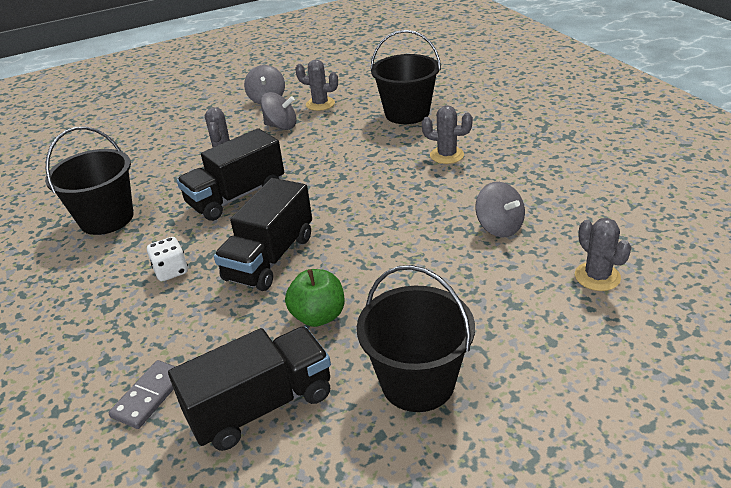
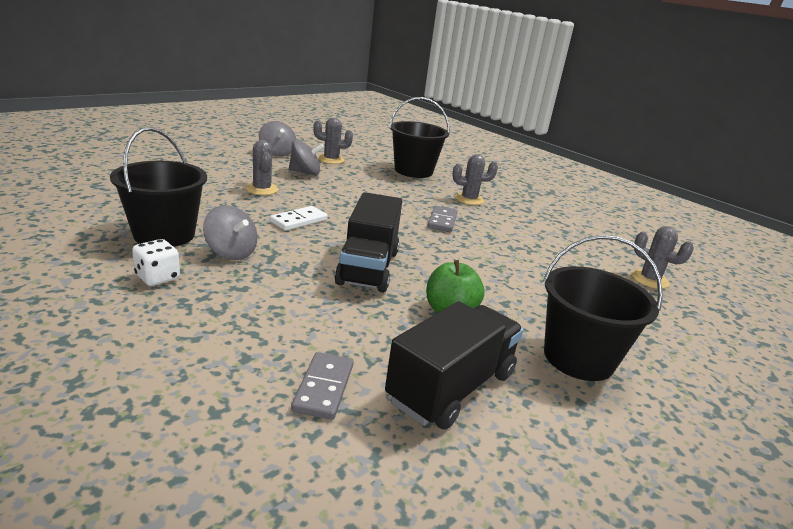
camera: 25 degrees left, 10 degrees down
white dice [147,237,188,281] -> white dice moved to [132,239,180,286]
black truck [177,128,284,221] -> white domino [270,206,327,231]
grey spinning top [475,182,525,238] -> grey spinning top moved to [203,205,257,260]
none -> grey domino [427,206,458,232]

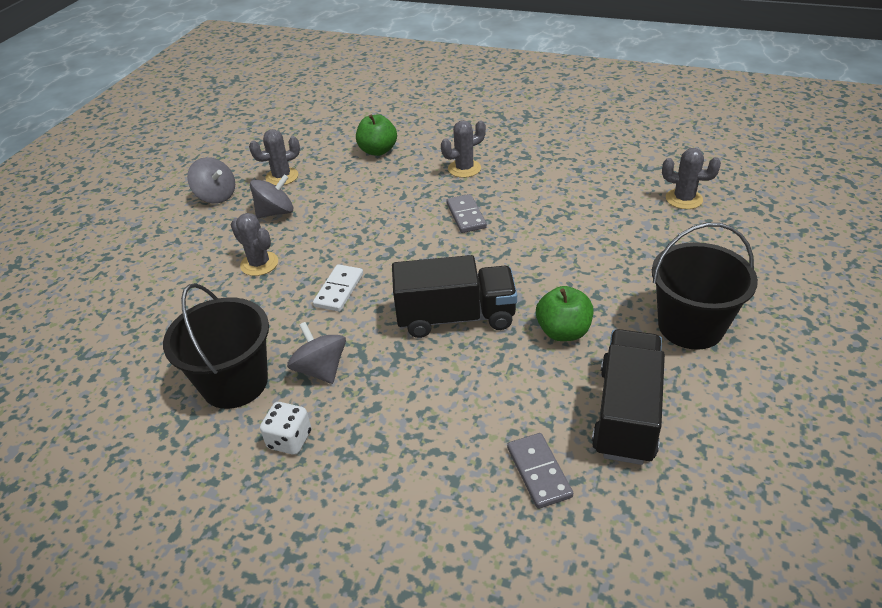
camera: 20 degrees left, 15 degrees up
grey spinning top [203,205,257,260] -> grey spinning top turned 135 degrees counterclockwise [287,322,346,384]
black truck [335,192,402,293] -> black truck turned 75 degrees counterclockwise [392,255,517,338]
black bucket [389,97,450,178] -> green apple [356,114,397,156]

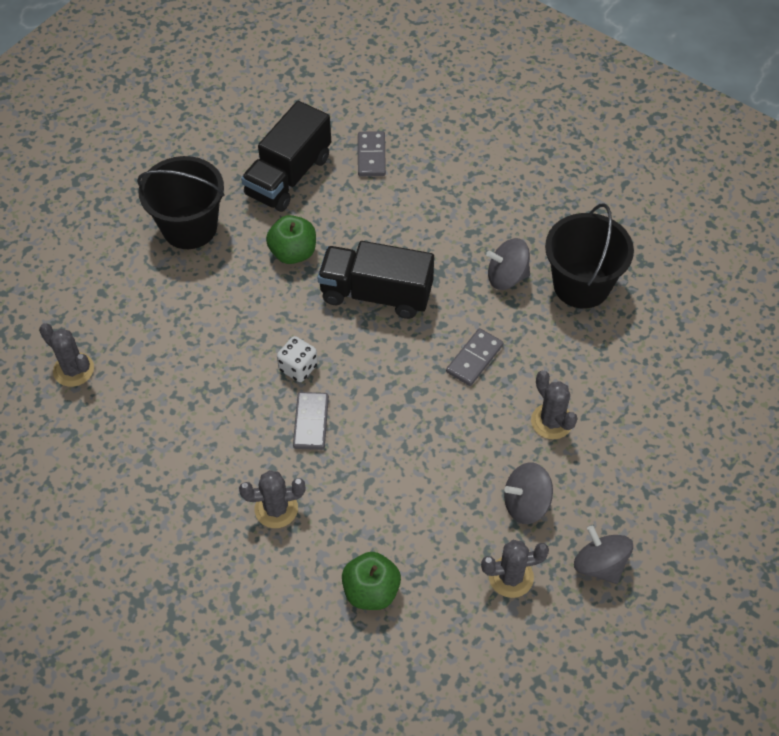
camera: 165 degrees left, 15 degrees up
white dice [260,402,311,455] -> white dice moved to [277,336,318,382]
grey spinning top [287,322,346,384] -> grey spinning top turned 105 degrees clockwise [486,238,530,290]
white domino [313,264,363,312] -> grey domino [446,328,503,386]

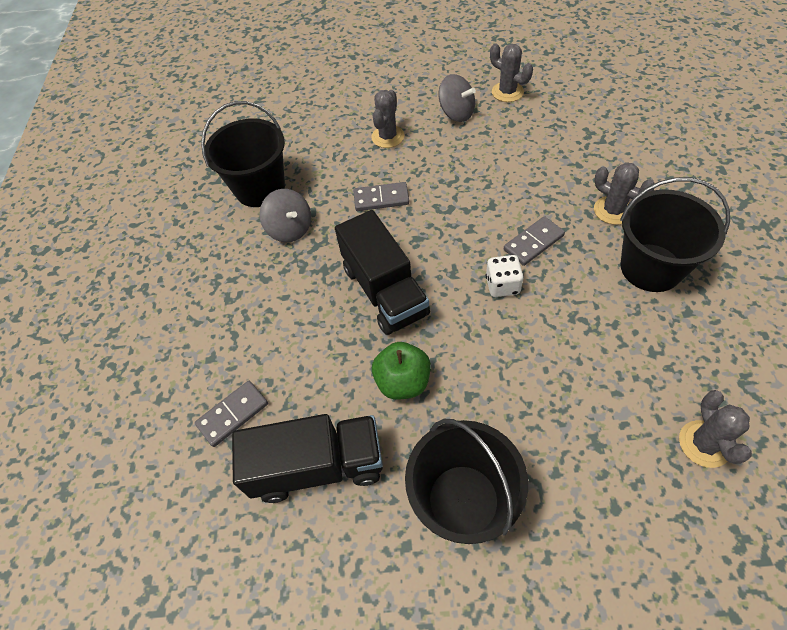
camera: 125 degrees left, 0 degrees up
green apple [342,552,401,610] -> none
grey spinning top [574,526,633,584] -> none
none -> black bucket [620,177,730,292]

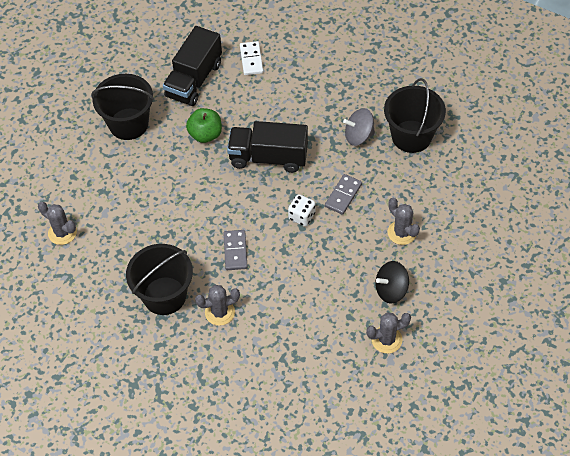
camera: 120 degrees right, 0 degrees up
grey domino [195,381,268,447] -> white domino [240,41,263,75]
grey spinning top [438,74,476,122] -> black spinning top [376,261,409,303]
white dice [486,255,524,297] -> white dice moved to [288,194,315,226]

